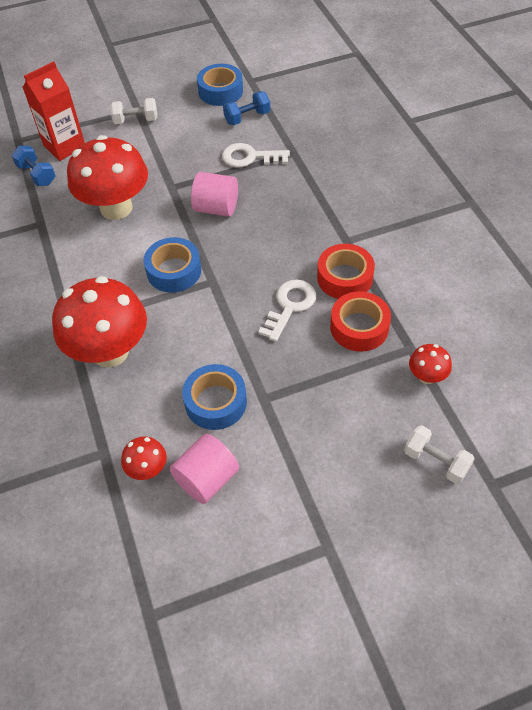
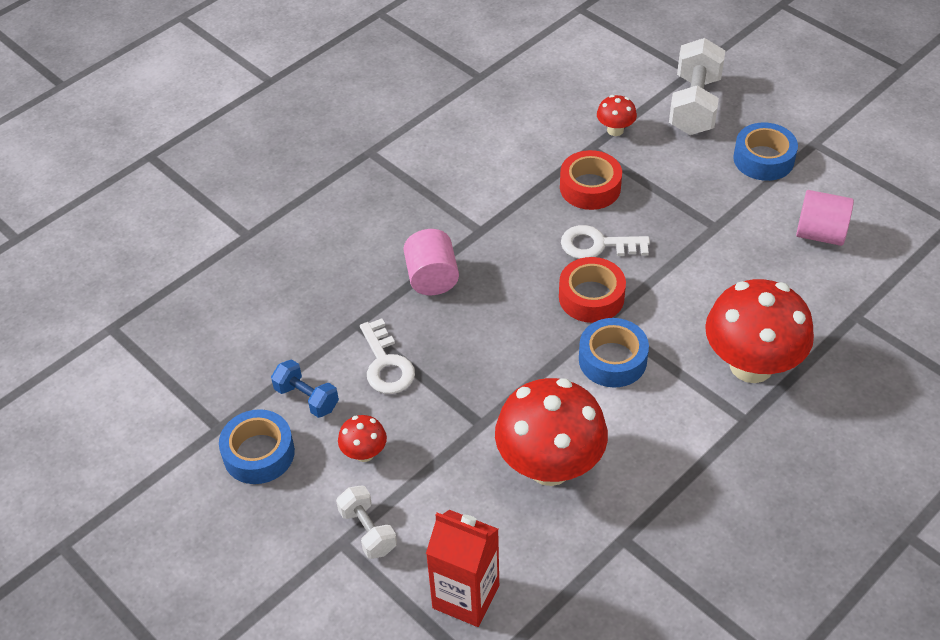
camera: 115 degrees left, 5 degrees down
blue dumbbell [11,146,56,186] -> none
red mushroom [121,436,167,480] -> red mushroom moved to [338,415,387,462]
blue tape [182,364,247,430] -> blue tape moved to [733,123,798,181]
pink cylinder [191,172,238,217] -> pink cylinder moved to [403,229,459,295]
red tape [317,244,375,299] -> red tape moved to [559,257,626,323]
white dumbbell [404,425,475,484] -> white dumbbell [669,38,725,135], size x1.76

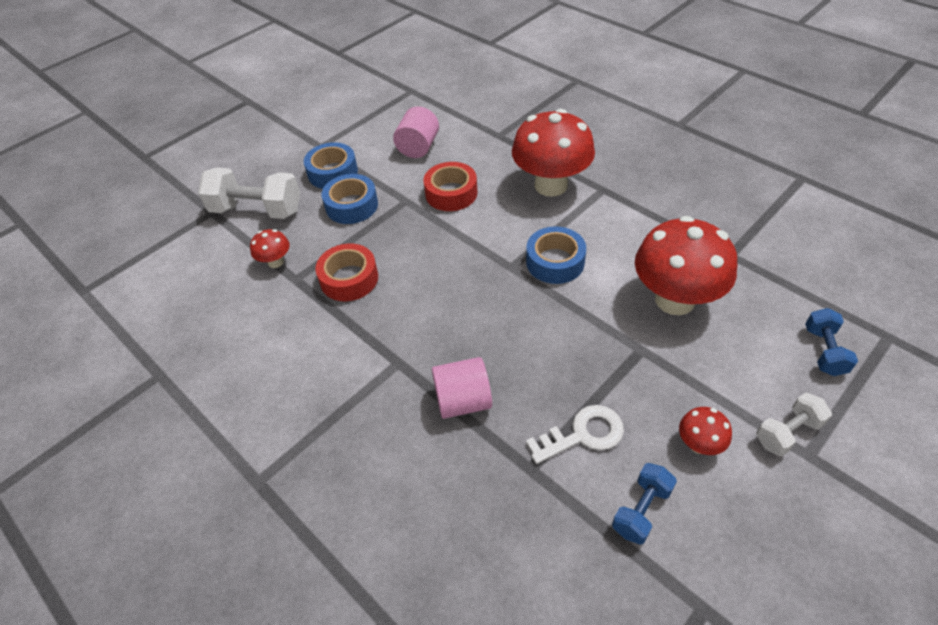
camera: 90 degrees left, 0 degrees up
blue tape [219,409,295,484] -> blue tape moved to [321,174,378,224]
red carton [426,510,499,627] -> blue dumbbell [805,308,858,376]
red tape [559,257,626,323] -> red tape moved to [423,162,478,211]
white key [561,225,650,259] -> none

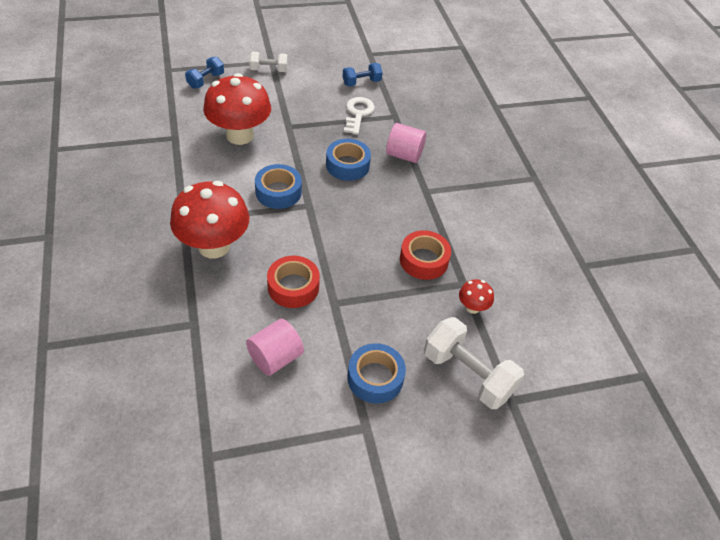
camera: 155 degrees left, 0 degrees up
blue tape [321,174,378,224] -> blue tape moved to [326,139,371,181]
white key [526,405,624,464] -> white key turned 90 degrees clockwise [344,97,375,135]
red mushroom [679,407,732,455] -> none

